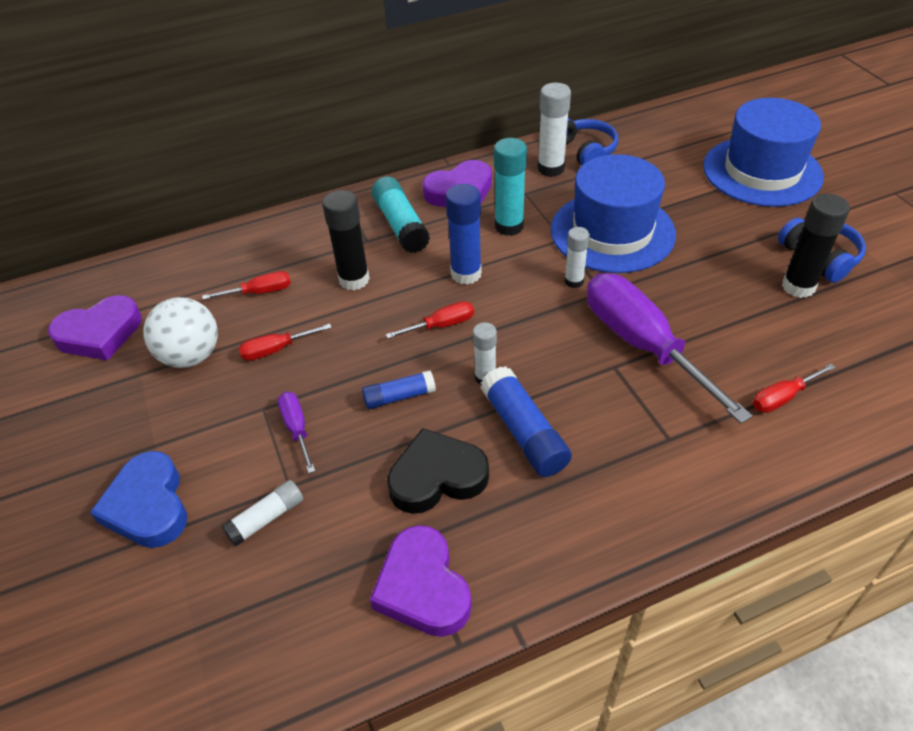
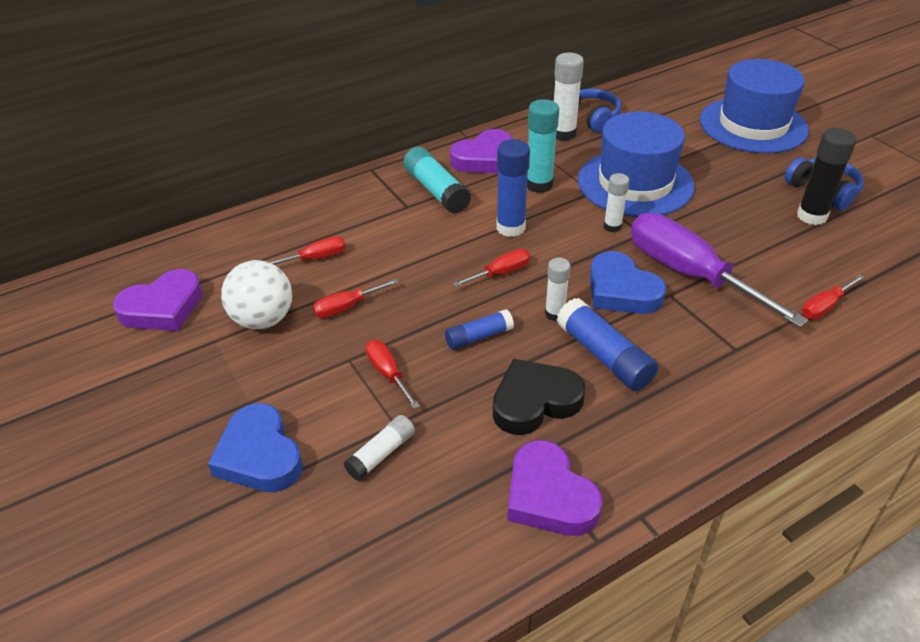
camera: 10 degrees left, 5 degrees down
purple screwdriver [278,392,315,473] -> red screwdriver [366,340,420,409]
black glue stick [322,190,370,290] -> none
none -> blue heart [590,251,667,314]

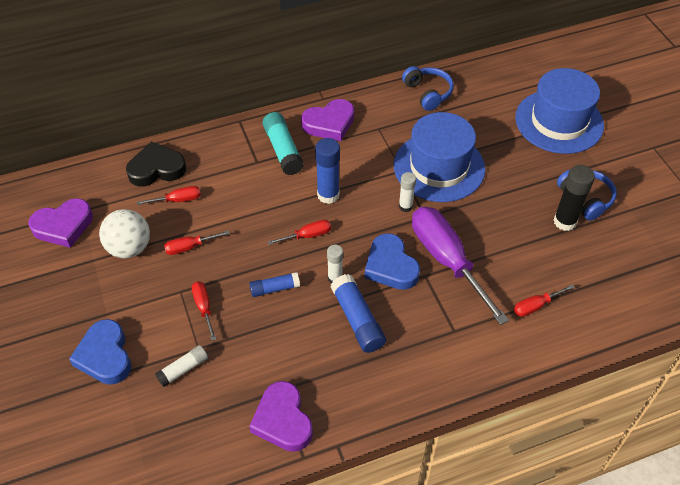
camera: 10 degrees right, 10 degrees up
black heart [493,359,585,435] -> black heart moved to [126,142,186,187]
turquoise glue stick [527,99,559,193] -> none
white glue stick [554,53,584,141] -> none

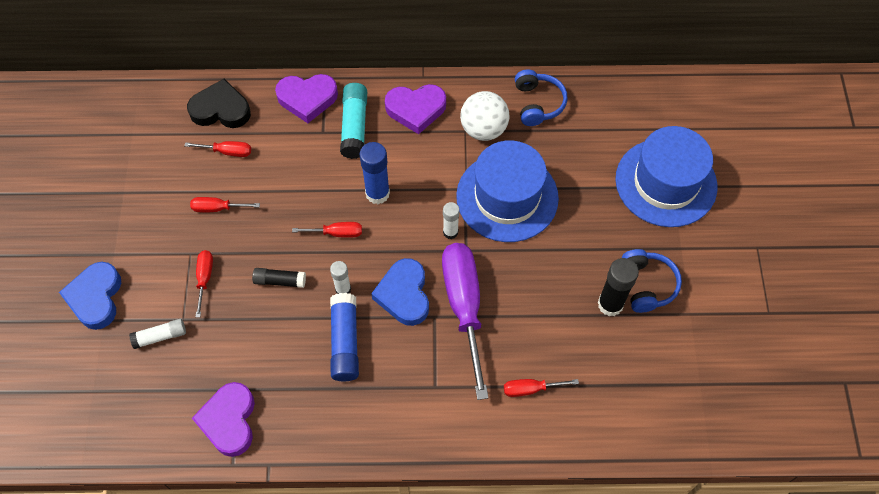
camera: 20 degrees right, 10 degrees up
purple heart [28,198,93,248] -> purple heart moved to [275,74,338,123]
white ball [99,209,150,258] -> white ball moved to [460,91,509,141]
blue glue stick [249,272,300,297] -> black glue stick [252,268,306,288]

